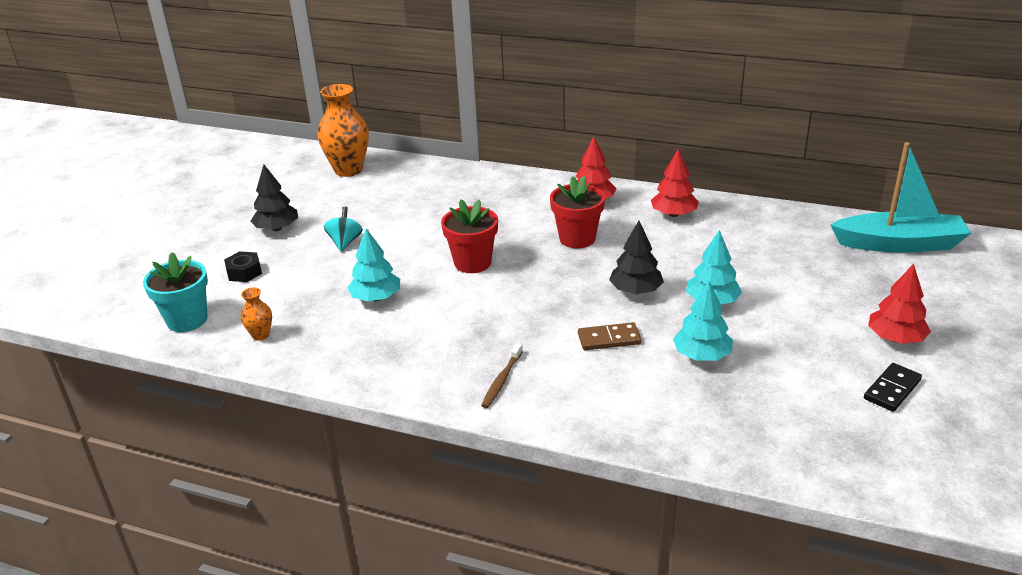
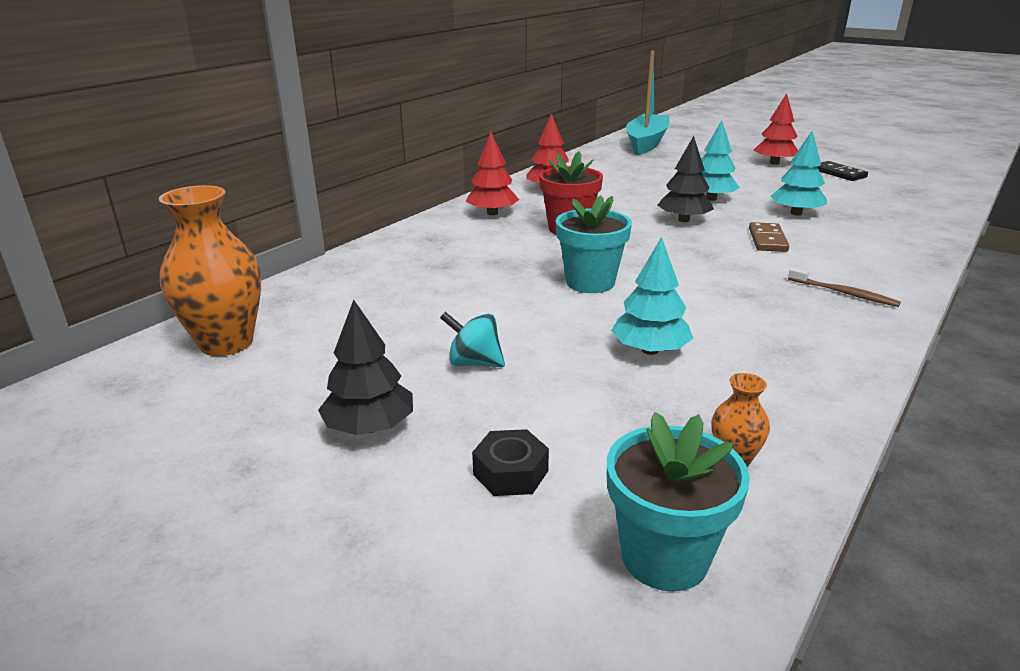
camera: 75 degrees left, 5 degrees down
red flower pot [441,199,498,273] -> turquoise flower pot [556,195,632,293]

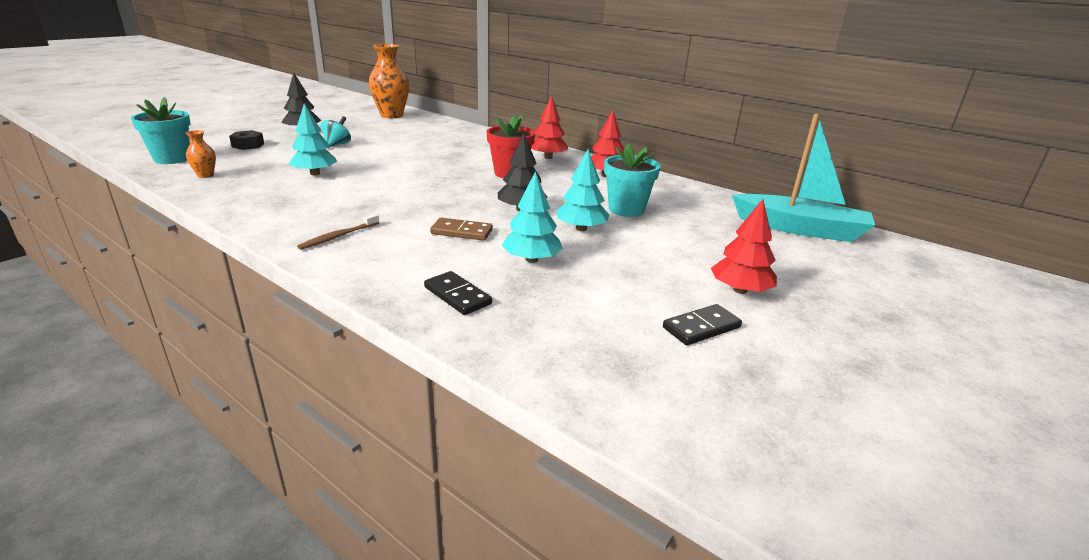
camera: 90 degrees right, 0 degrees up
turquoise flower pot [556,195,632,293] -> turquoise flower pot moved to [604,143,661,217]
none -> black domino [424,271,492,315]

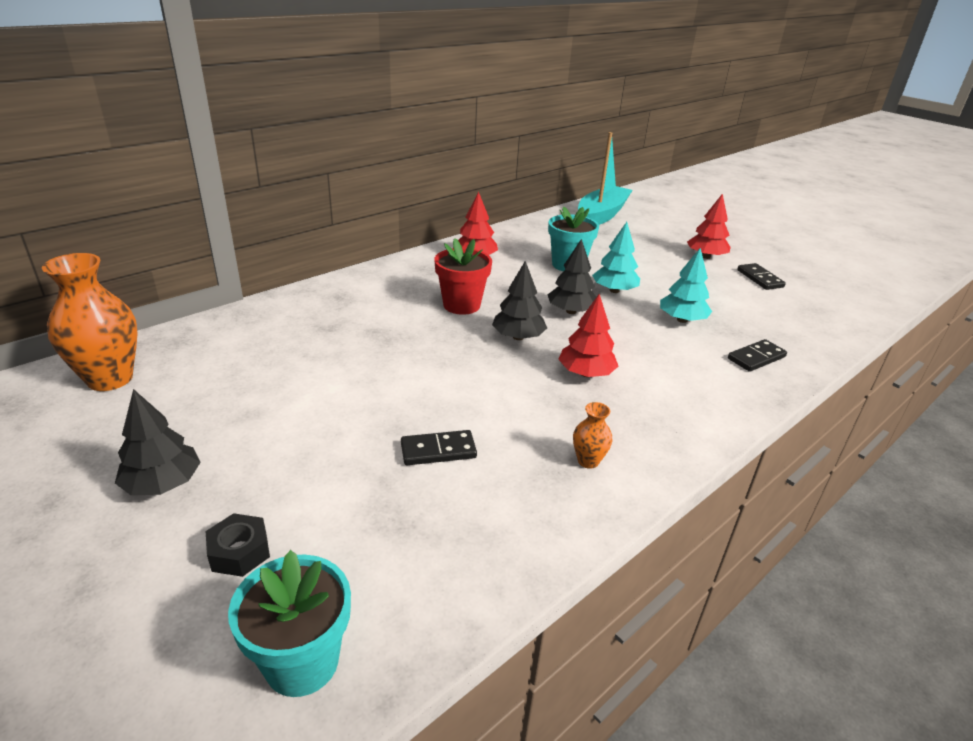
camera: 80 degrees left, 5 degrees up
orange vase [186,130,216,178] -> orange vase moved to [573,402,612,469]
turquoise tree [288,103,337,175] -> black domino [401,430,477,465]
brown toothbrush [297,214,379,250] -> none
turquoise spinning top [321,116,351,148] -> none
brown domino [430,218,493,241] -> none
red tree [531,95,568,159] -> red tree moved to [558,294,618,377]
none -> black tree [492,261,547,340]

